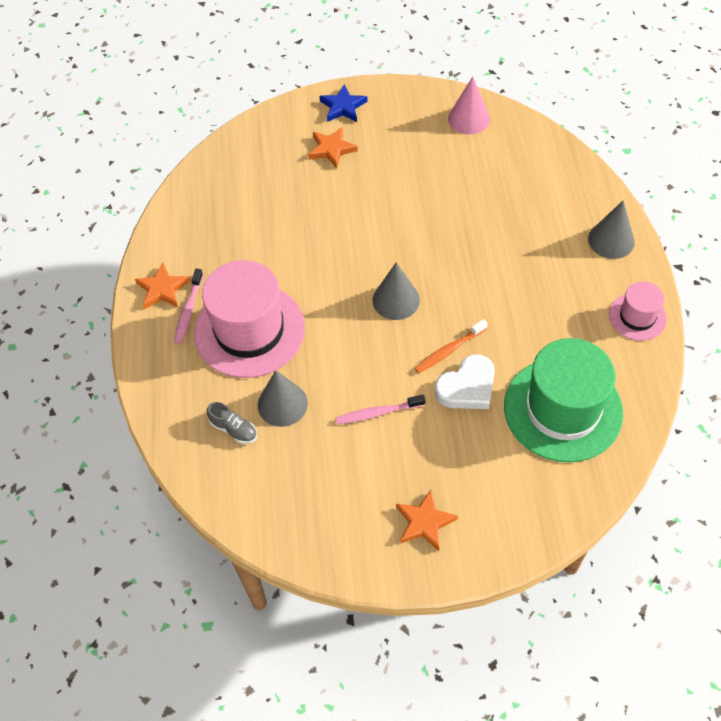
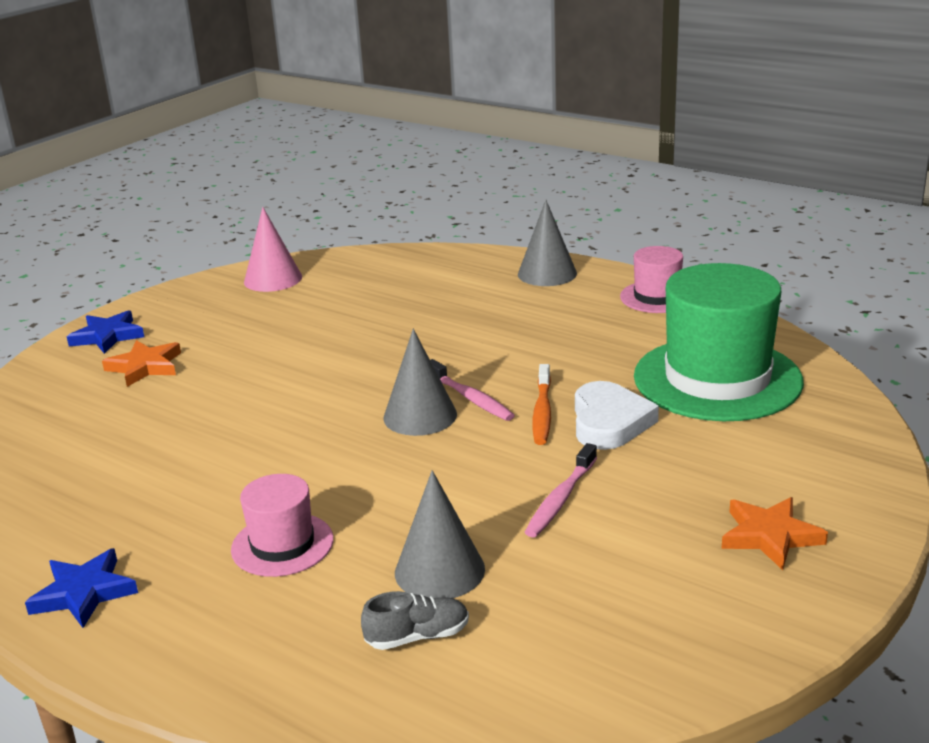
camera: 50 degrees left, 30 degrees down
orange star [135,263,190,309] -> blue star [25,548,138,628]
pink toothbrush [174,269,203,344] -> pink toothbrush moved to [430,359,515,421]
pink hat [194,260,305,378] -> pink hat [231,474,334,577], size x0.51

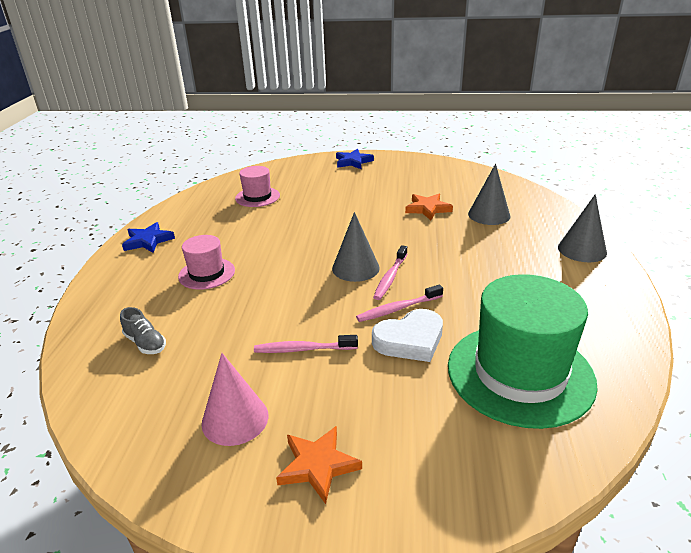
camera: 60 degrees right, 5 degrees up
orange star [102,340,181,387] -> orange star moved to [405,194,453,220]
pink cone [244,207,302,292] -> pink cone moved to [202,353,268,446]
grey cone [395,470,485,598] -> grey cone moved to [468,164,510,225]
orange toothbrush [533,364,551,445] -> pink toothbrush [356,285,443,322]
pink hat [620,246,683,313] -> pink hat moved to [235,166,280,207]

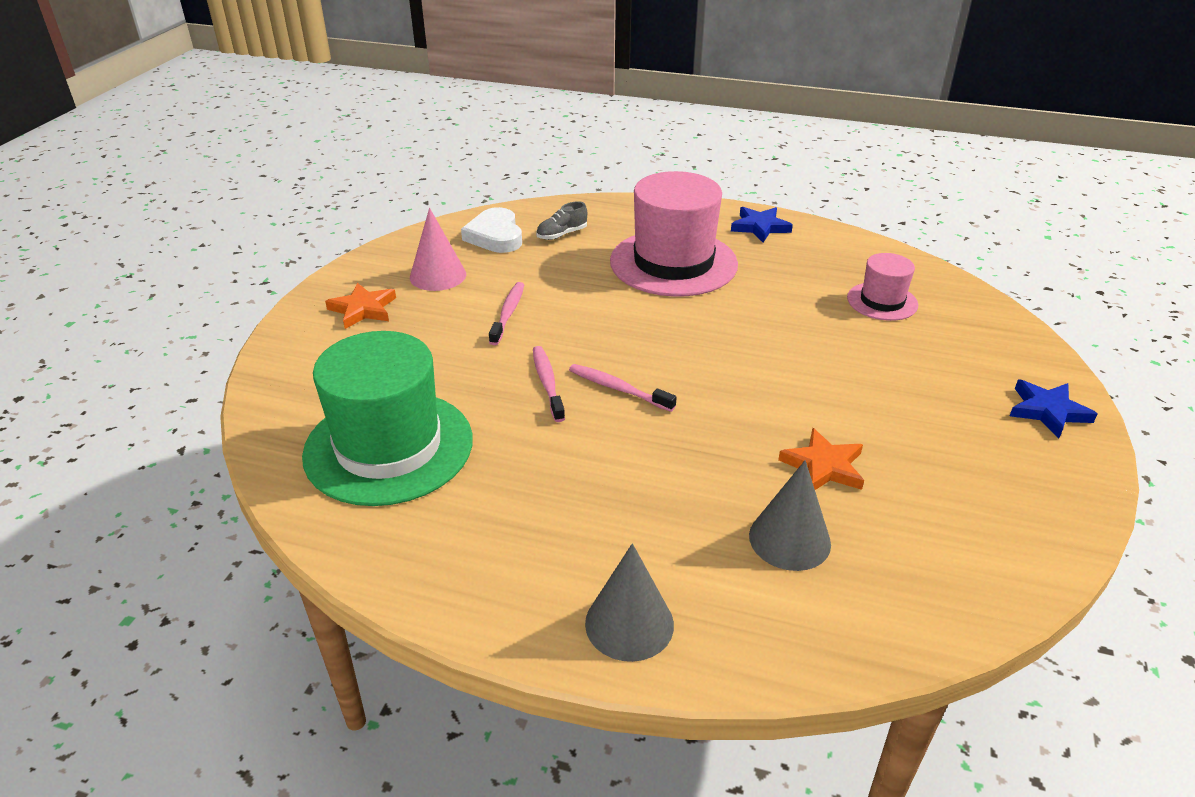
camera: 100 degrees right, 5 degrees up
pink hat [178,235,235,290] -> pink hat [610,171,738,297], size x1.97
grey cone [332,212,380,282] -> none
white heart [372,309,443,362] -> white heart moved to [461,207,522,253]

